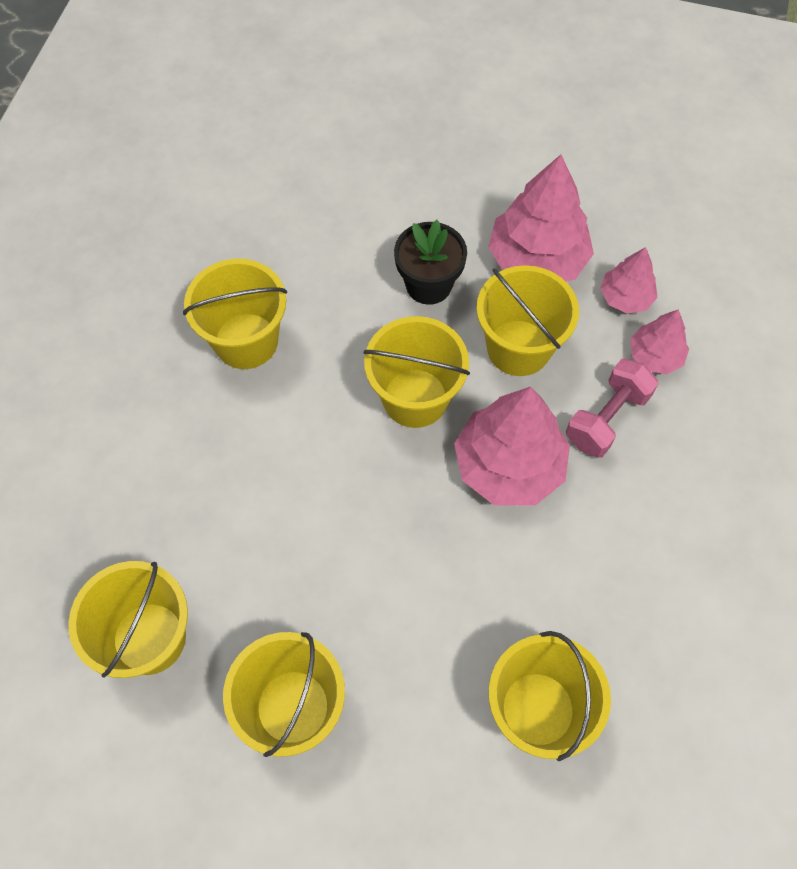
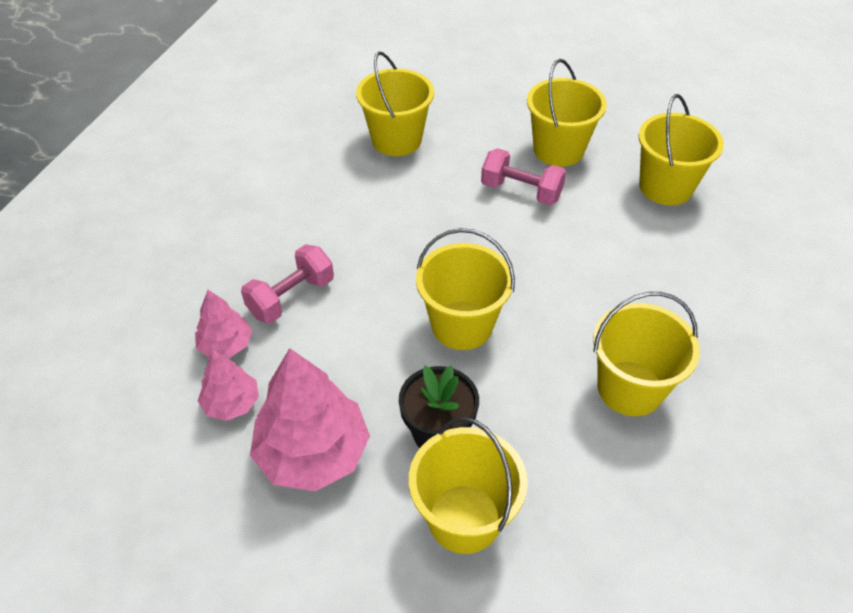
camera: 175 degrees left, 15 degrees down
pink tree [454,387,570,506] -> none
yellow bucket [476,265,579,376] -> yellow bucket moved to [409,417,528,554]
none -> pink dumbbell [481,148,566,206]

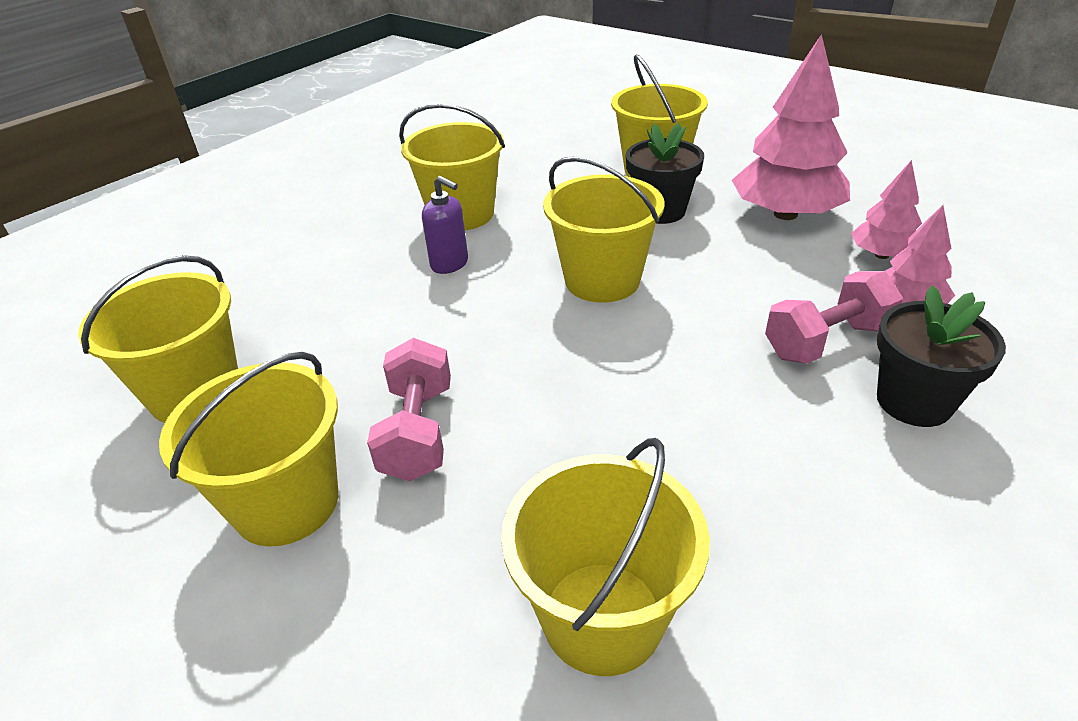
camera: 160 degrees left, 10 degrees down
pink dumbbell [481,148,566,206] -> pink dumbbell turned 45 degrees clockwise [367,338,451,481]
none -> purple soap dispenser [422,176,468,274]
none -> black flower pot [877,285,1006,427]

